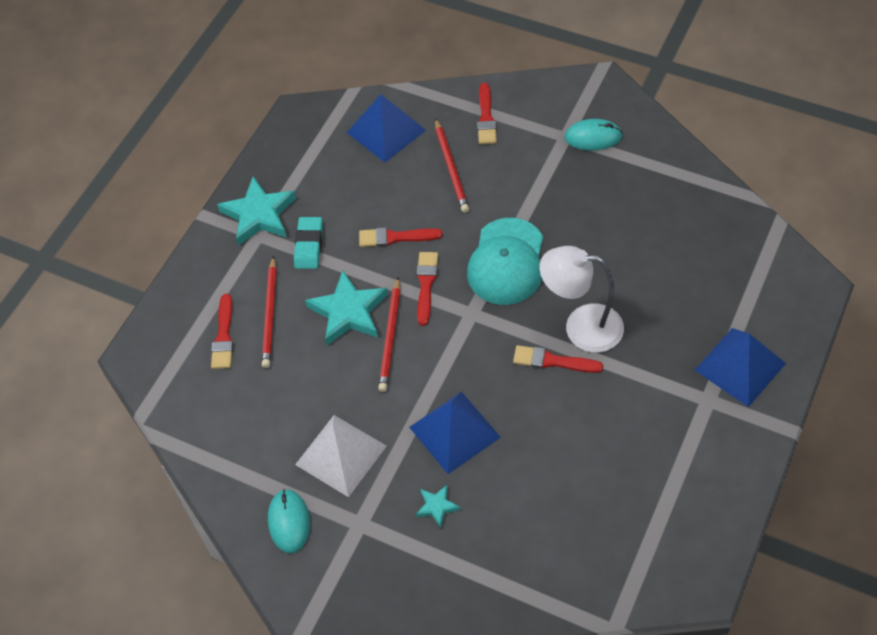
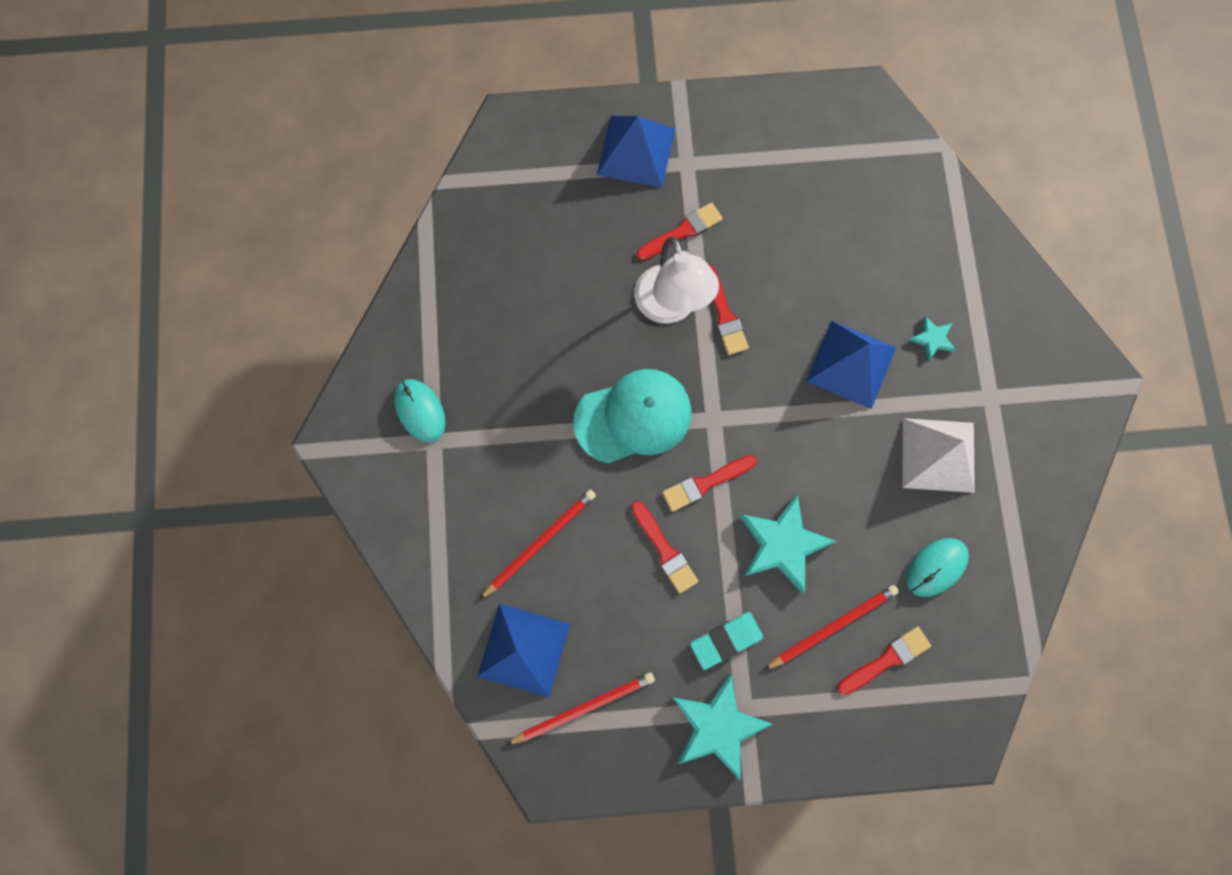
camera: 125 degrees left, 20 degrees up
turquoise mouse [268,489,310,553] -> turquoise mouse moved to [906,538,969,597]
red pencil [378,277,401,392] -> red pencil moved to [506,672,655,745]
red brush [477,83,497,144] -> red brush moved to [637,202,723,261]

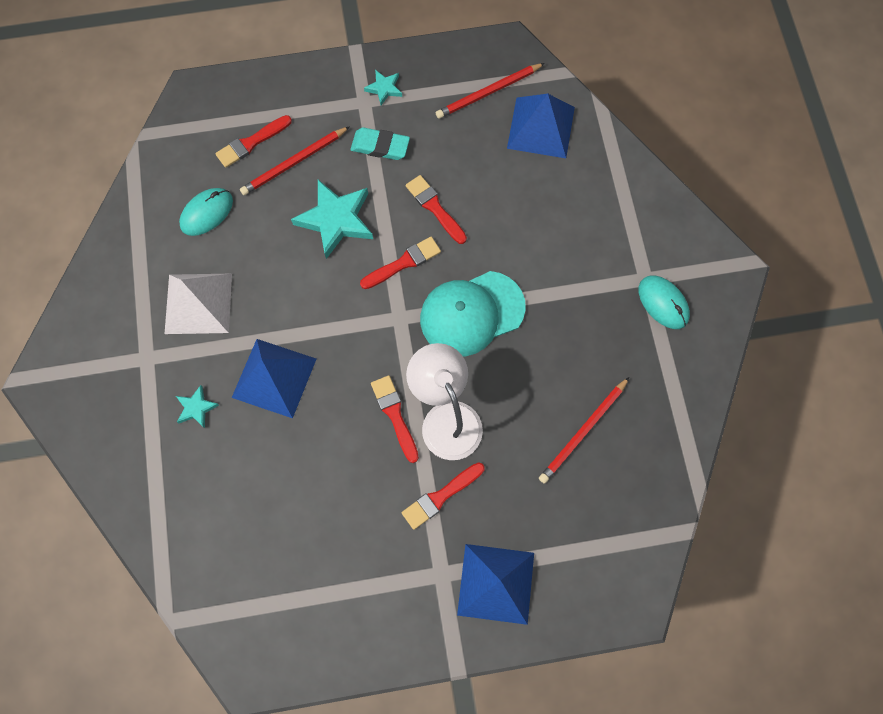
camera: 175 degrees right, 5 degrees down
red pencil [479,490,596,600] -> red pencil moved to [539,377,629,484]
turquoise star [672,674,773,781] -> turquoise star [364,70,402,105], size x0.49
turquoise eraser [690,612,763,670] -> turquoise eraser turned 45 degrees clockwise [351,127,410,160]

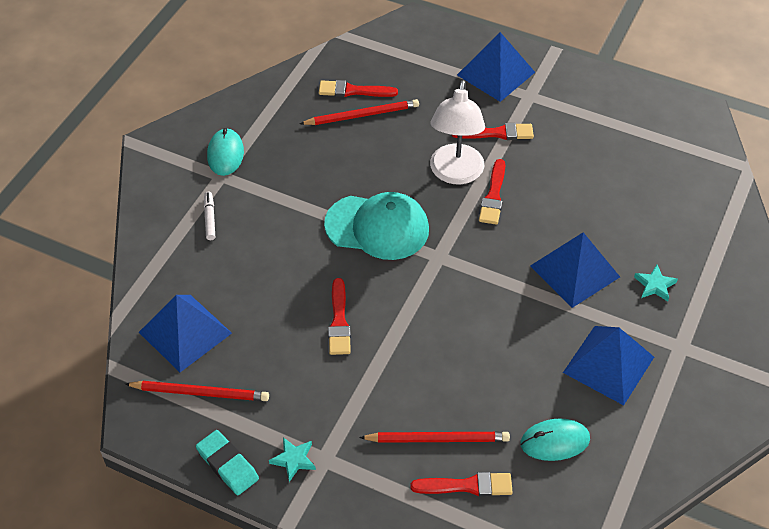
camera: 145 degrees left, 20 degrees down
white pyramid [164,274,232,334] -> blue pyramid [563,326,654,405]
turquoise star [291,180,373,259] -> none
turquoise eraser [351,127,410,160] -> turquoise eraser moved to [196,430,259,495]
red brush [360,237,441,289] -> red brush moved to [319,80,398,97]
none -> white marker [204,192,215,240]

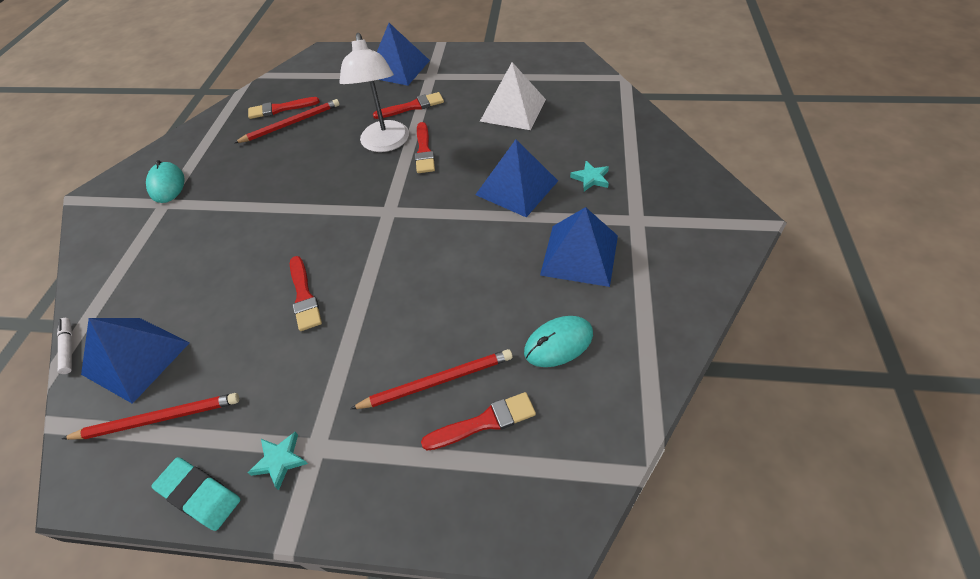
camera: 15 degrees left, 0 degrees up
white marker [204,192,215,240] -> white marker moved to [57,318,72,374]
turquoise cap [324,192,429,260] -> none
none -> white pyramid [480,62,546,130]

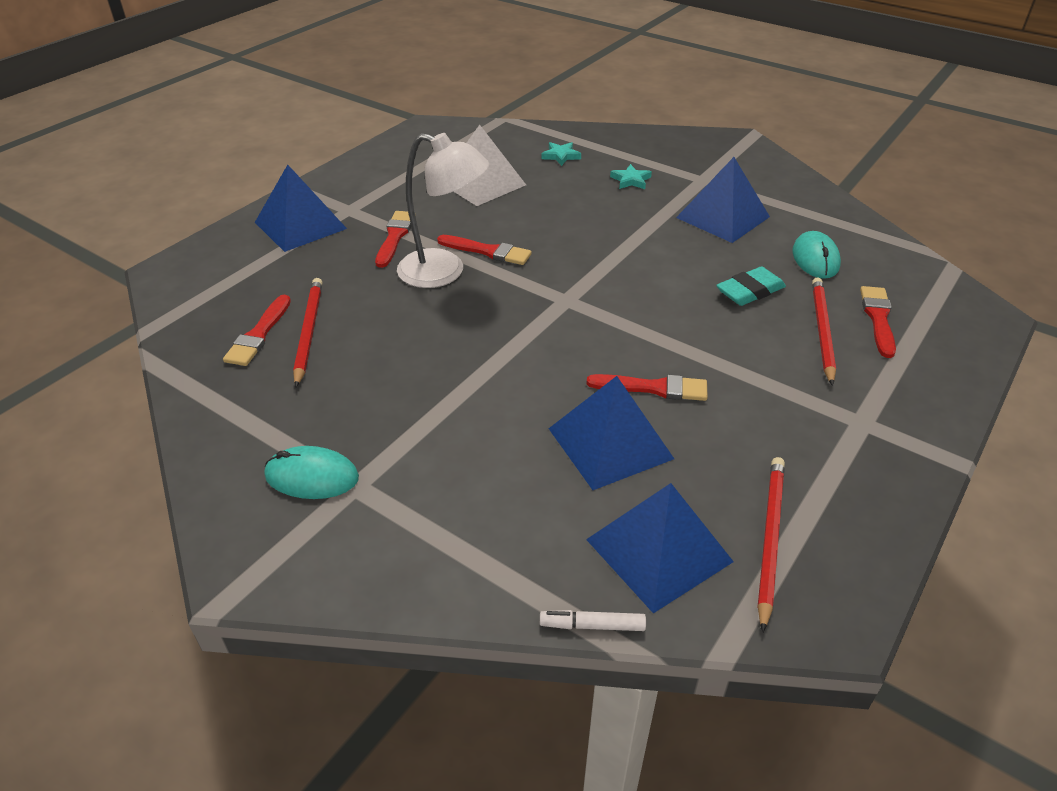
camera: 65 degrees left, 10 degrees down
turquoise eraser [152,457,240,531] -> turquoise eraser moved to [716,266,786,306]
turquoise star [248,432,308,490] -> turquoise star moved to [541,142,581,166]
blue pyramid [475,139,558,217] -> blue pyramid moved to [548,376,674,490]

